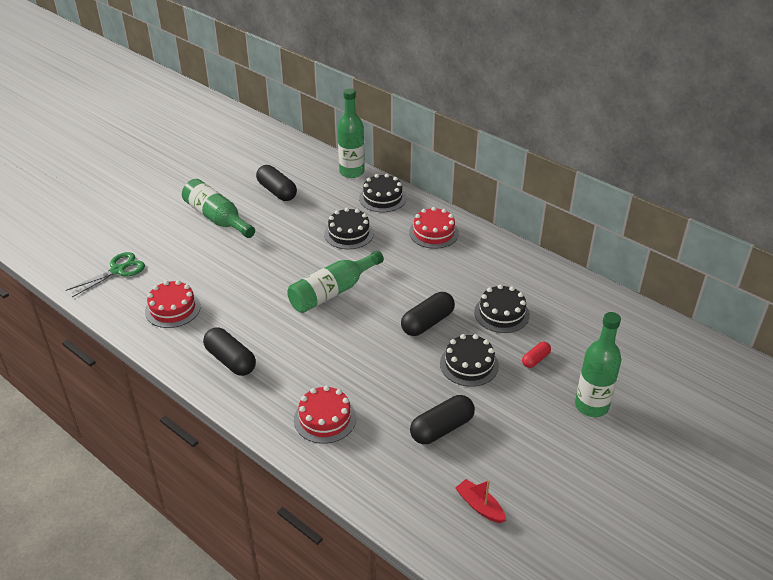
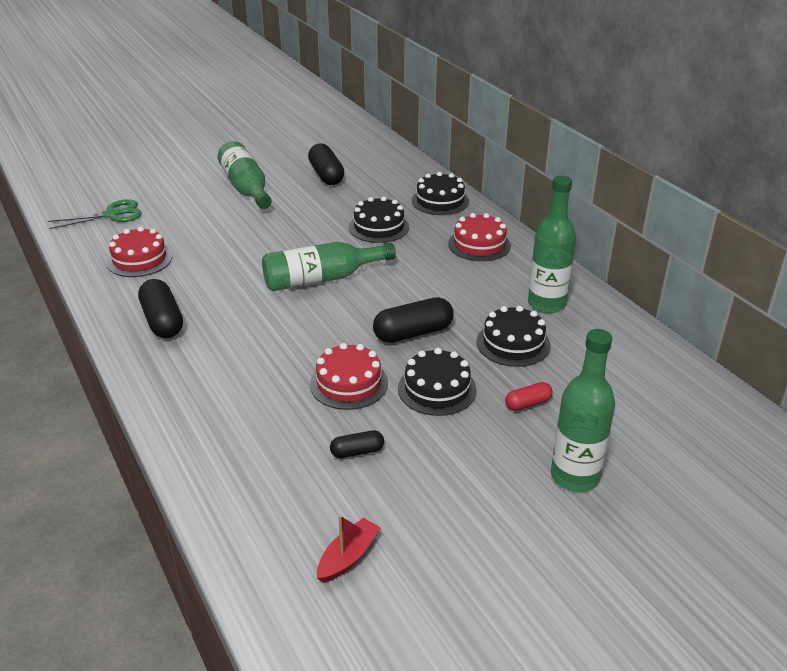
camera: 20 degrees right, 5 degrees down
red cake [294,385,356,444] -> red cake moved to [310,343,388,410]
green bottle [338,88,365,178] -> green bottle moved to [528,176,576,313]
black capsule [410,395,475,444] -> black capsule [330,430,384,458], size x0.55
red boat [455,479,506,523] -> red boat turned 60 degrees clockwise [317,515,381,583]

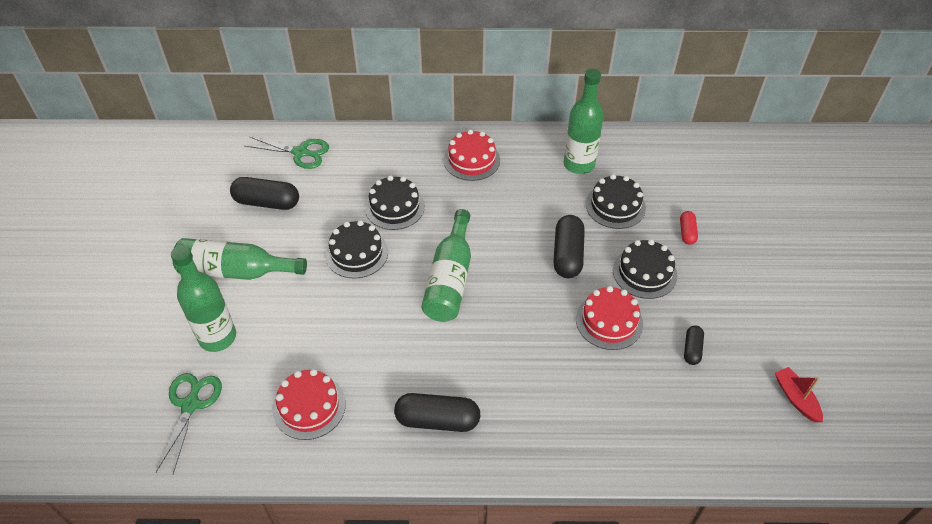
camera: 60 degrees left, 15 degrees up
black cake [411,172,469,215] -> black cake moved to [325,220,388,279]
green bottle [551,329,615,492] -> green bottle moved to [171,245,236,352]
none -> green scissors [245,136,329,169]

